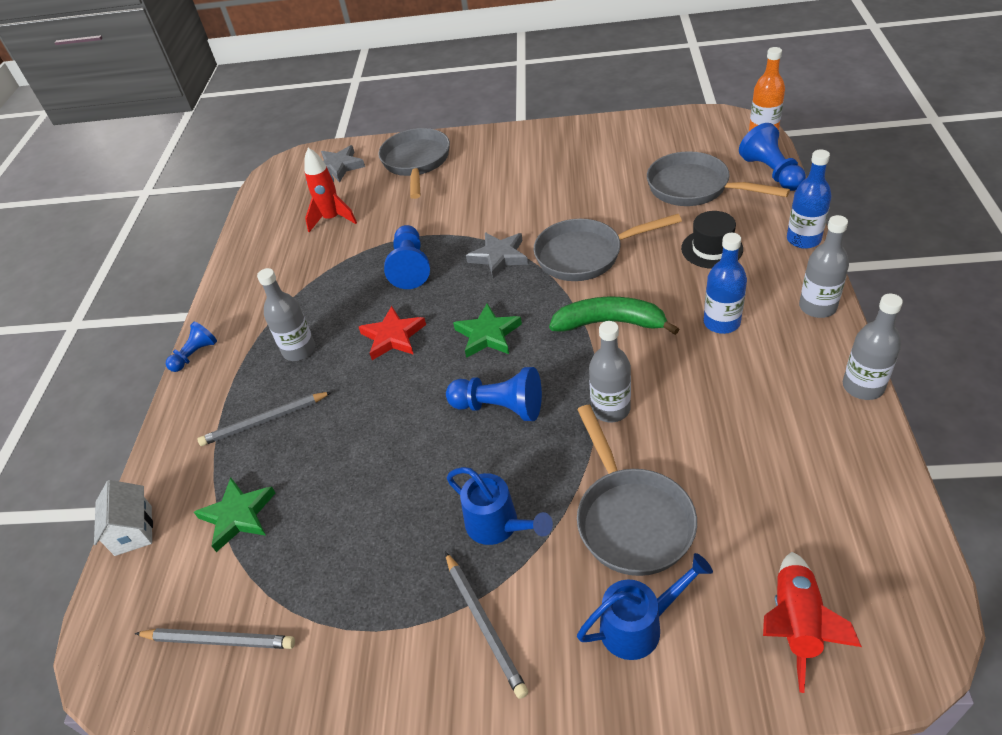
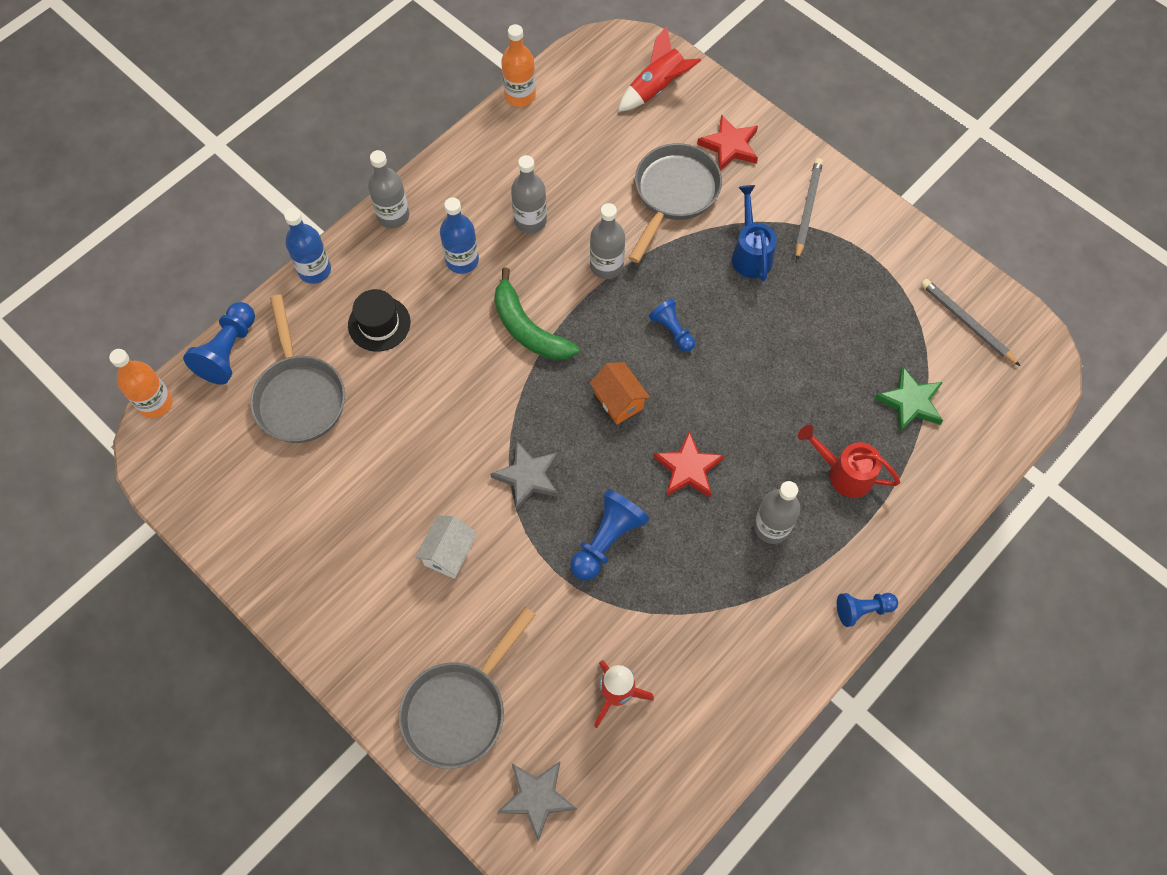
camera: 145 degrees left, 20 degrees up
white house [94,480,153,556] -> white house moved to [415,515,477,579]
grey pencil [198,392,332,446] -> red watering can [798,425,901,498]
blue pawn [446,367,542,421] -> blue pawn [649,299,695,352], size x0.63
green star [453,303,522,358] -> orange house [590,362,650,424]
grey pan [534,214,682,281] -> none
blue watering can [577,553,713,660] -> red star [697,114,758,171]
grey bottle [843,294,903,400] -> grey bottle moved to [511,155,547,233]
none -> orange bottle [501,24,536,107]

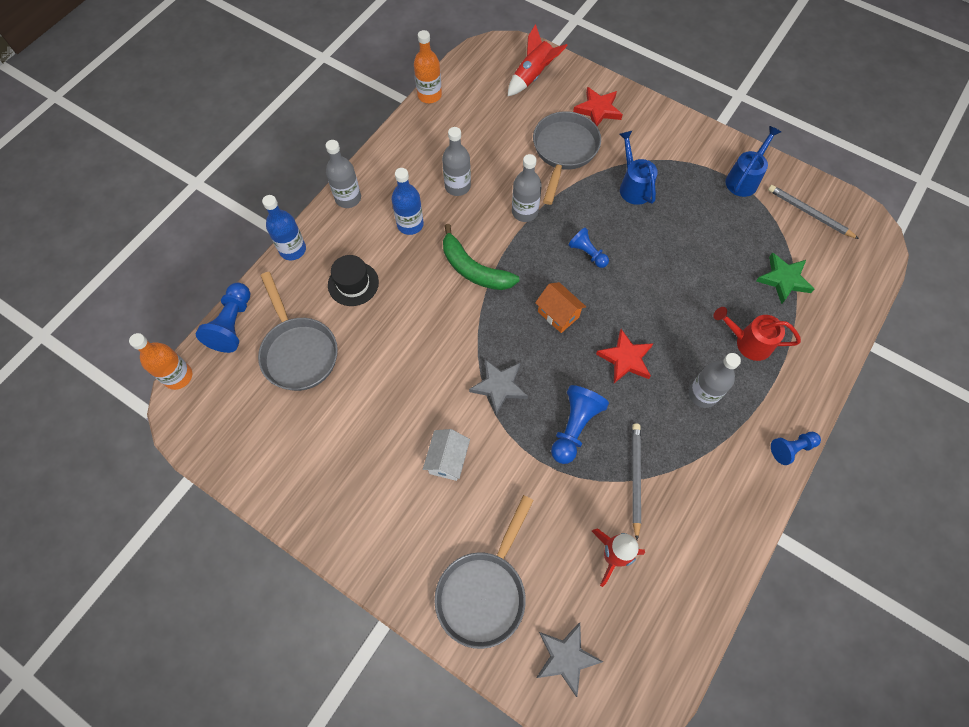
camera: 10 degrees left, 0 degrees up
grey pencil [796,158,823,260] -> grey pencil moved to [632,423,641,540]
none -> blue watering can [725,126,781,197]

